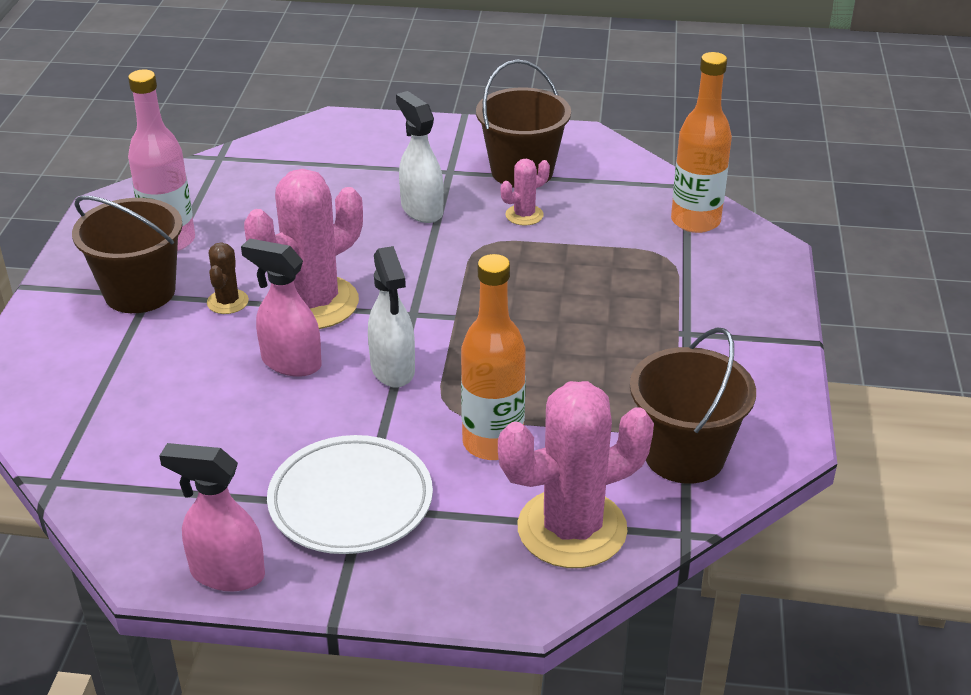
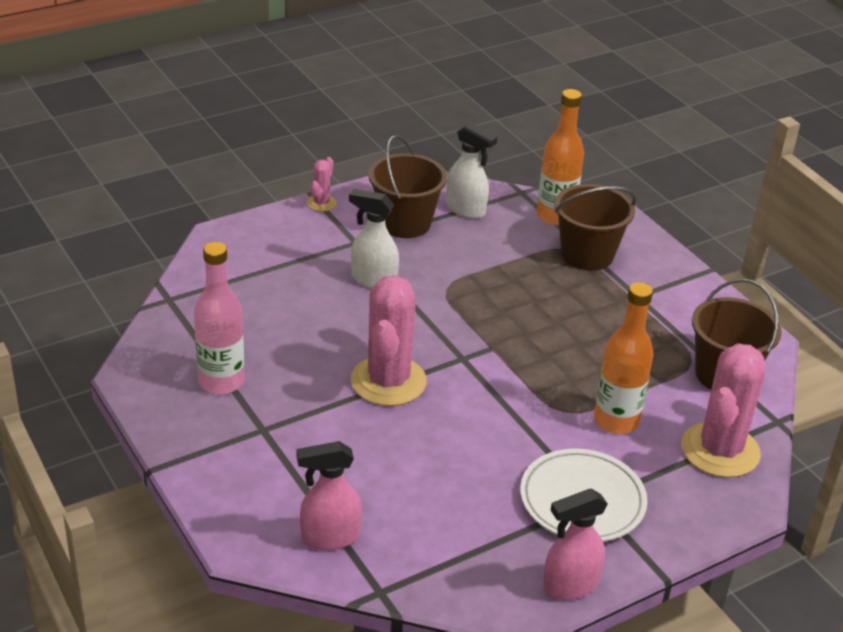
camera: 40 degrees left, 0 degrees up
brown bucket [72,196,183,313] -> brown bucket moved to [555,184,636,271]
brown cactus [207,242,249,314] -> none
pink spray bottle [241,239,322,377] -> pink spray bottle moved to [296,441,362,550]
white spray bottle [368,246,415,388] -> white spray bottle moved to [446,123,498,219]
pink cactus [501,158,550,226] -> pink cactus moved to [307,157,337,212]

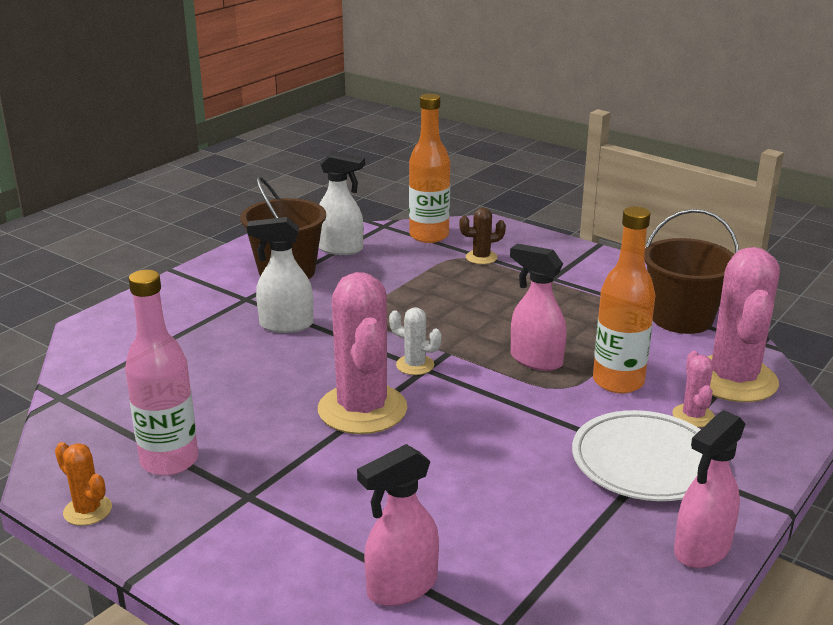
camera: 20 degrees left, 10 degrees down
pink cactus [307,157,337,212] -> pink cactus moved to [672,351,715,428]
brown bucket [555,184,636,271] -> brown cactus [459,207,506,264]
none -> orange cactus [55,442,112,526]
none -> white cactus [389,307,442,375]
none -> pink spray bottle [510,244,567,371]

